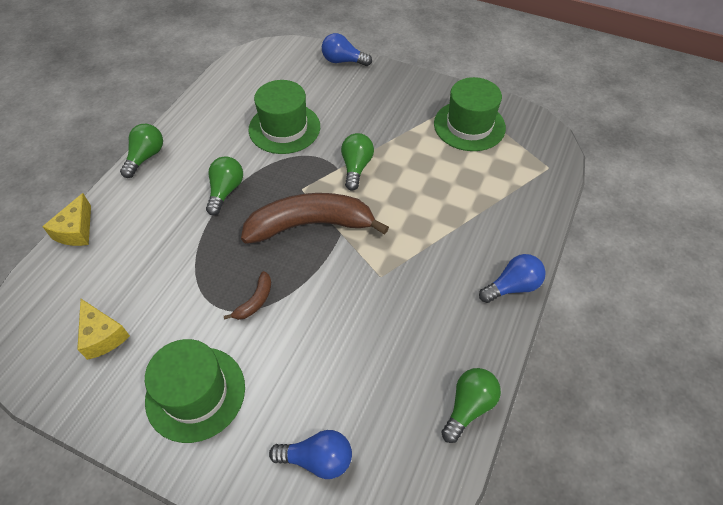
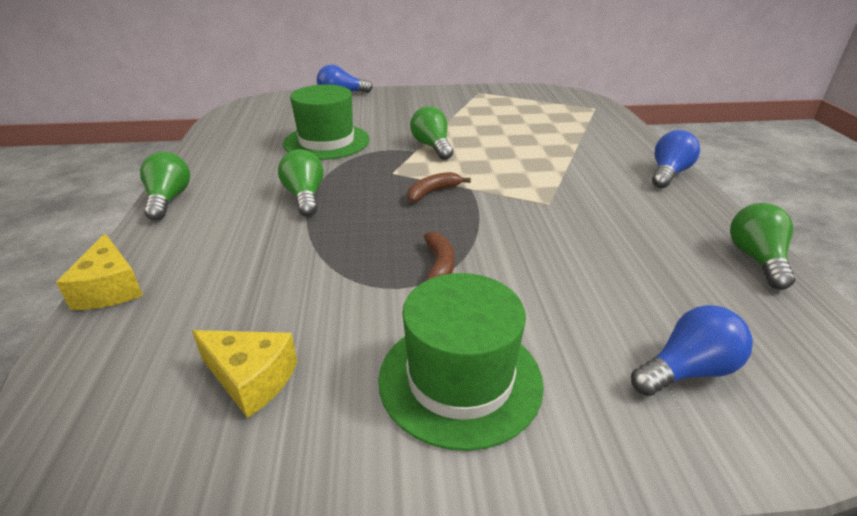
camera: 30 degrees left, 20 degrees down
brown banana [241,193,389,244] -> brown banana [408,172,471,202], size x0.42
green hat [434,77,506,151] -> none

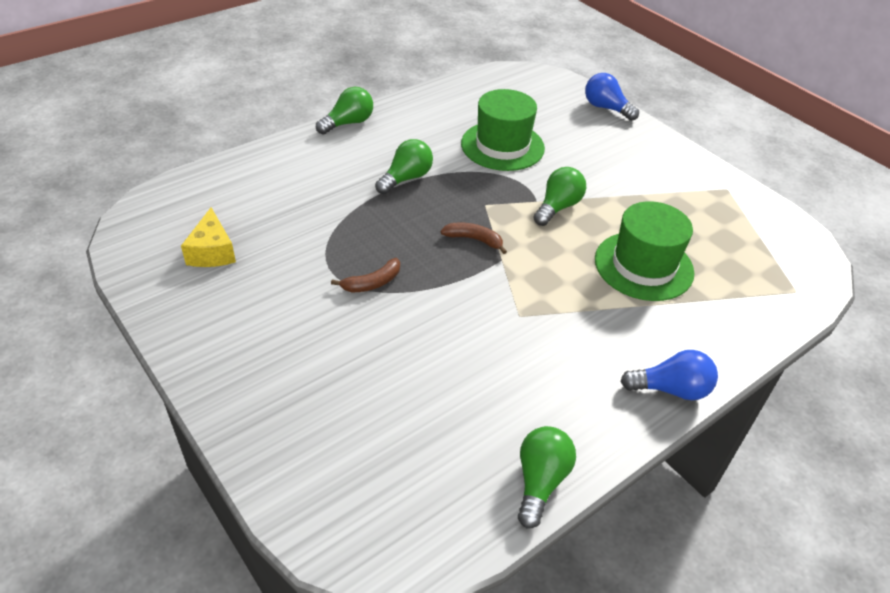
camera: 55 degrees right, 10 degrees up
yellow cheese [56,234,143,310] -> none
green hat [378,273,544,451] -> green hat moved to [595,201,694,301]
blue light bulb [631,305,753,396] -> none
green light bulb [730,203,795,290] -> green light bulb turned 45 degrees counterclockwise [518,426,576,528]

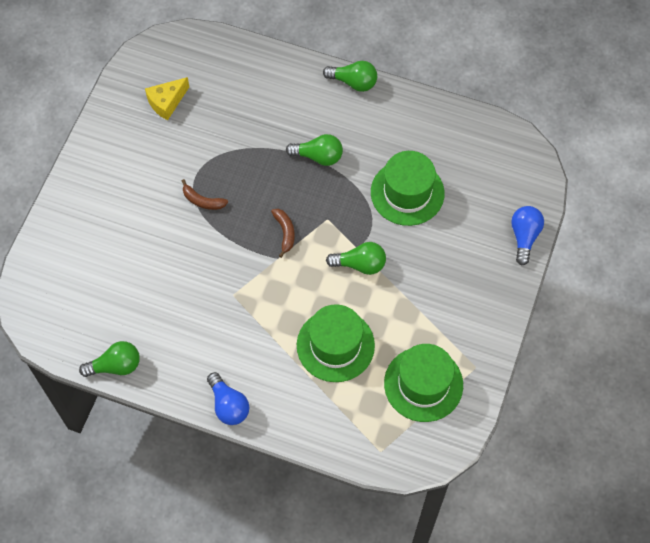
camera: 60 degrees right, 20 degrees up
none -> green hat [384,344,463,422]

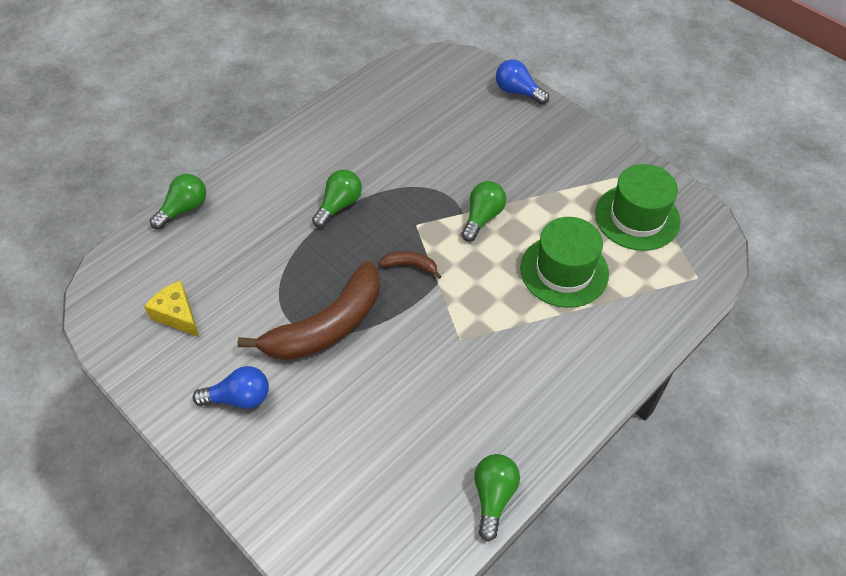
camera: 65 degrees left, 10 degrees down
yellow cheese [145,77,189,120] -> yellow cheese turned 150 degrees clockwise [144,280,199,337]
brown banana [182,179,228,210] -> brown banana [237,261,380,360], size x2.41
blue light bulb [207,372,250,425] -> blue light bulb moved to [193,366,269,409]
green light bulb [323,61,377,92] -> green light bulb moved to [150,174,206,230]
green hat [371,151,445,226] -> none

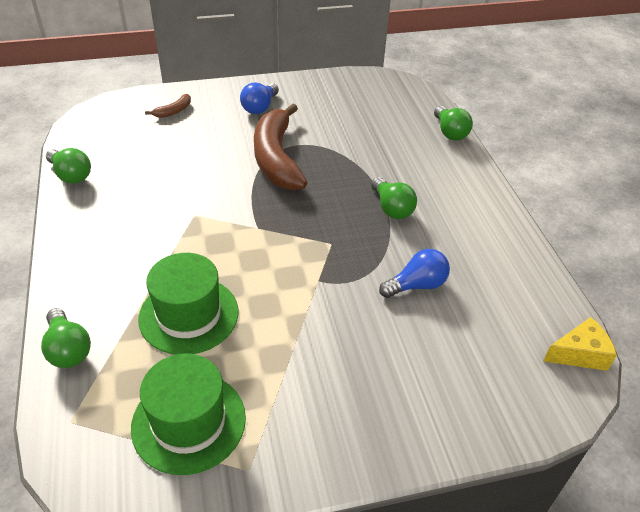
camera: 120 degrees right, 10 degrees down
yellow cheese [144,280,199,337] -> yellow cheese moved to [543,317,617,371]
brown banana [380,251,442,279] -> brown banana moved to [145,94,191,118]
green light bulb [461,181,506,242] -> green light bulb moved to [41,308,91,368]
blue light bulb [496,60,549,105] -> blue light bulb moved to [379,249,450,298]

